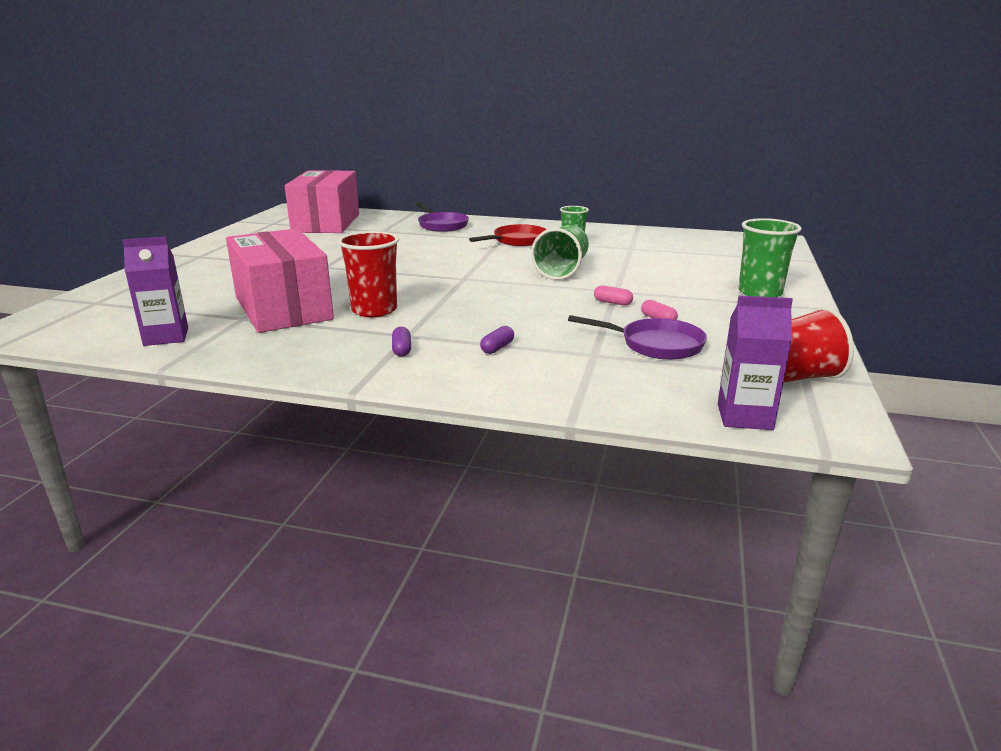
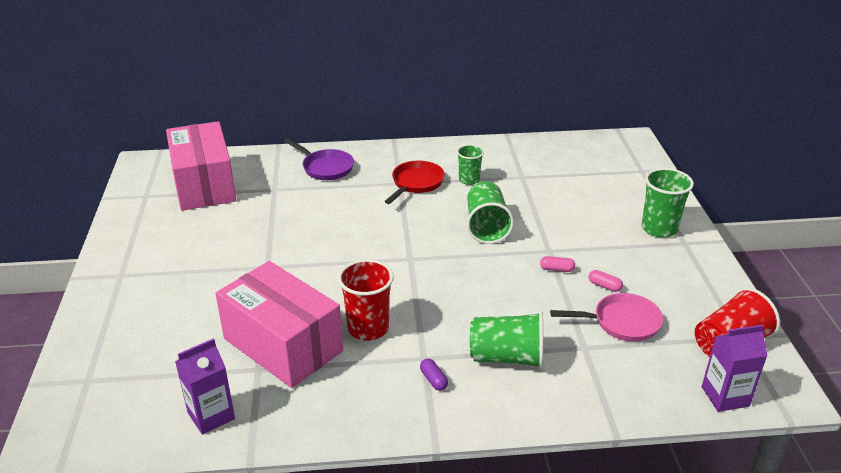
camera: 20 degrees left, 10 degrees up
purple capsule [480,326,514,354] -> green cup [470,312,543,369]
purple pan [568,315,707,360] -> pink pan [550,293,663,342]

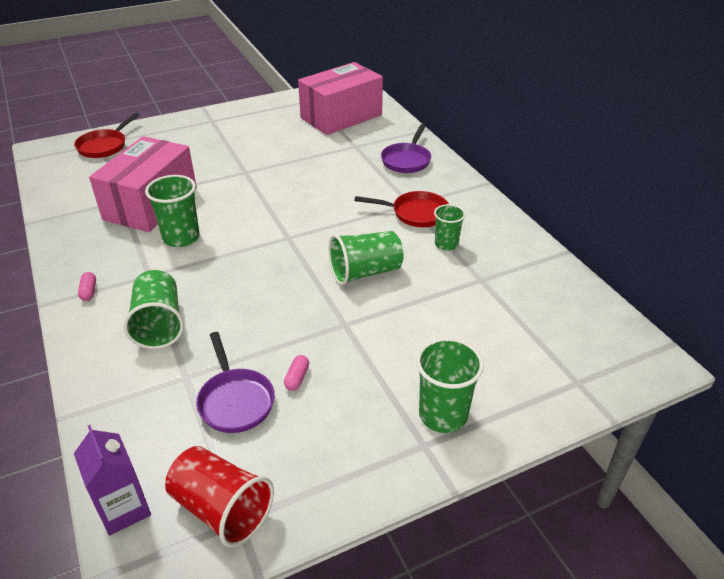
camera: 70 degrees right, 5 degrees up
purple carton [175,338,235,435] -> none
red cup [338,259,394,340] -> green cup [145,175,200,247]
purple capsule [420,358,448,391] -> none
pink capsule [540,256,575,272] -> pink capsule moved to [78,272,96,301]
pink pan [550,293,663,342] -> purple pan [196,332,275,433]
none -> red pan [74,112,140,158]

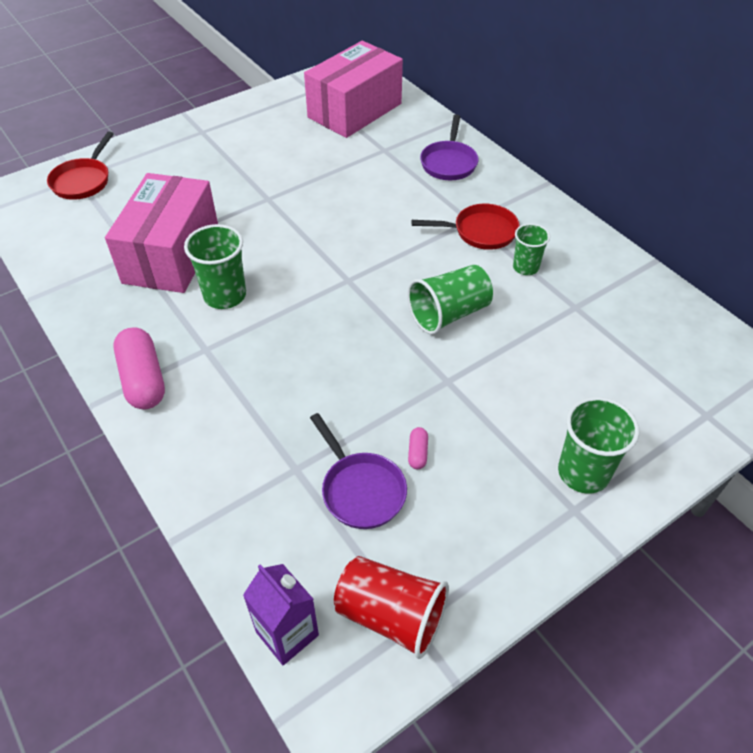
camera: 10 degrees left, 10 degrees up
pink capsule [78,272,96,301] -> pink capsule [114,327,165,409], size x2.26
green cup [124,270,184,349] -> none

